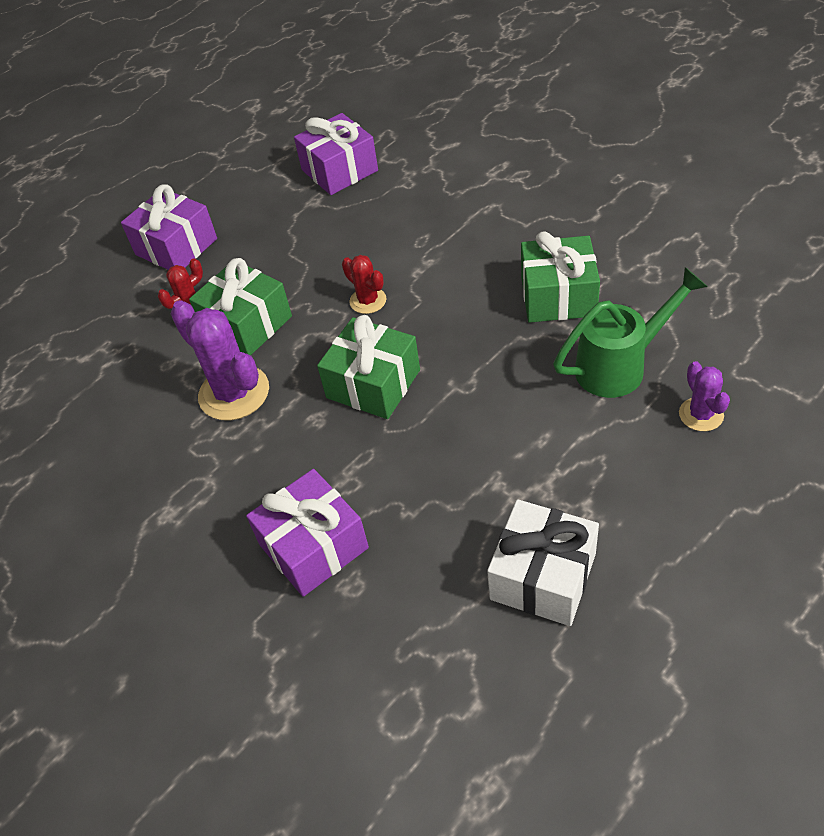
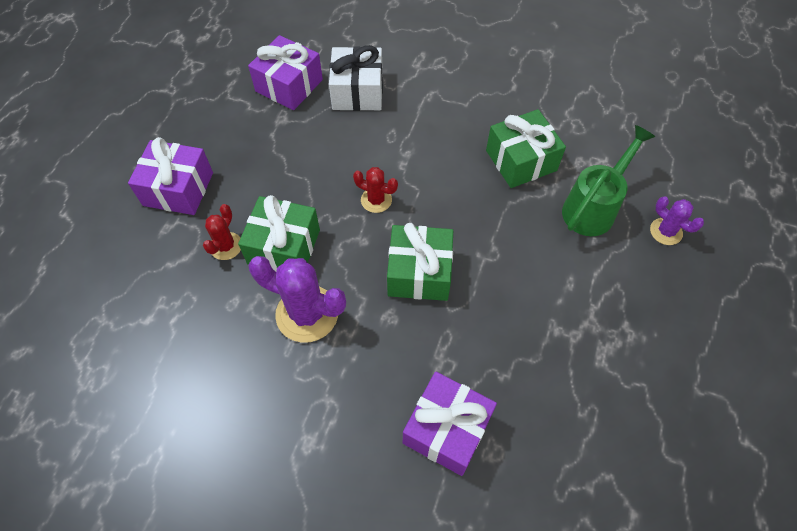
camera: 30 degrees left, 10 degrees up
white gift [487,499,599,626] -> white gift moved to [329,45,383,111]

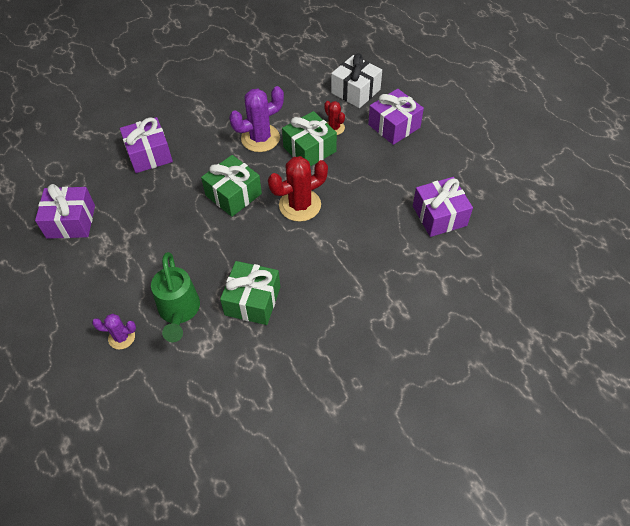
camera: 130 degrees right, 5 degrees down
white gift [329,45,383,111] -> white gift moved to [331,53,382,108]
red cactus [353,167,398,213] -> red cactus [268,156,328,222], size x1.81
none -> purple gift [35,184,95,239]

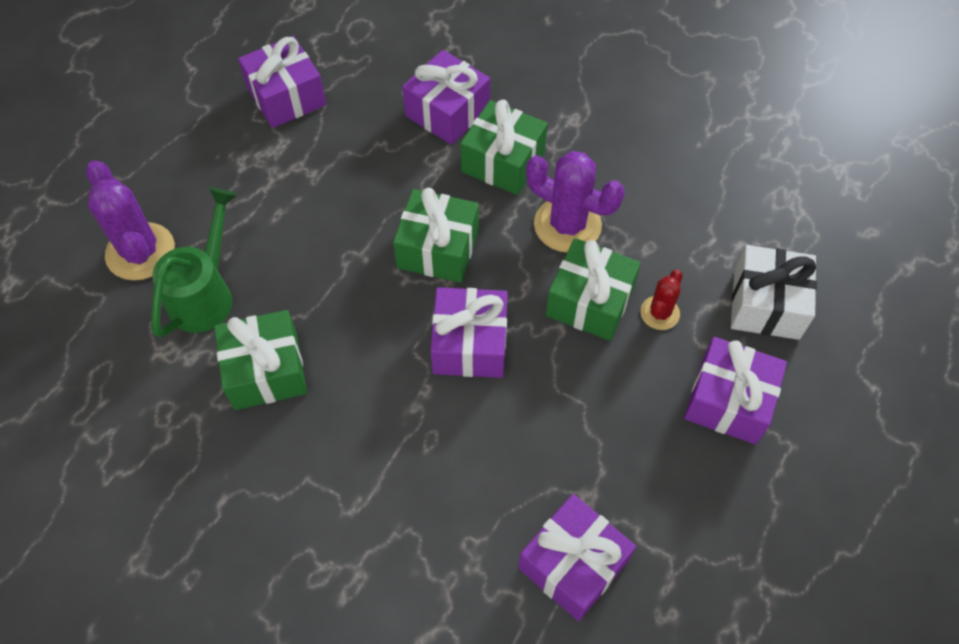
camera: 60 degrees right, 5 degrees up
purple cactus [92,314,136,349] -> purple cactus [86,160,175,281], size x1.81
green watering can [151,252,200,342] -> green watering can turned 150 degrees clockwise [151,187,238,338]
red cactus [268,156,328,222] -> purple gift [431,287,508,378]
none -> green gift [460,100,548,195]

